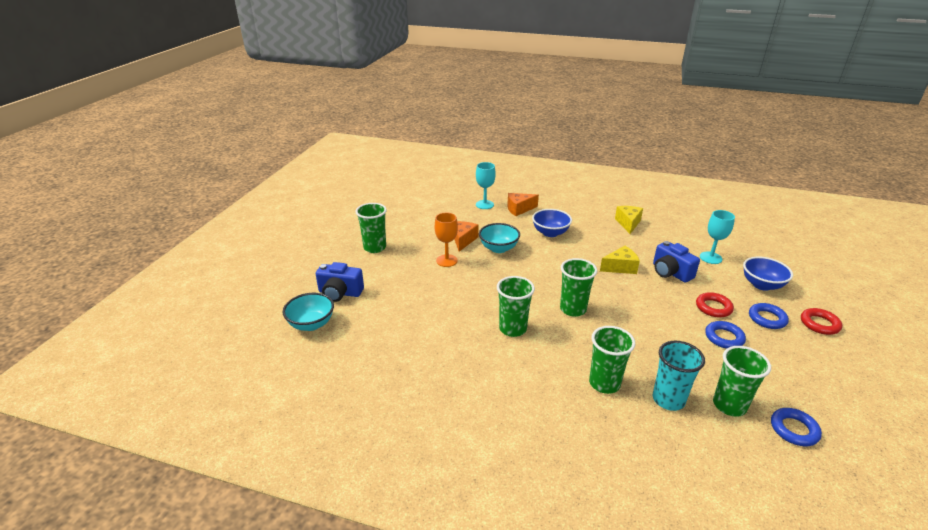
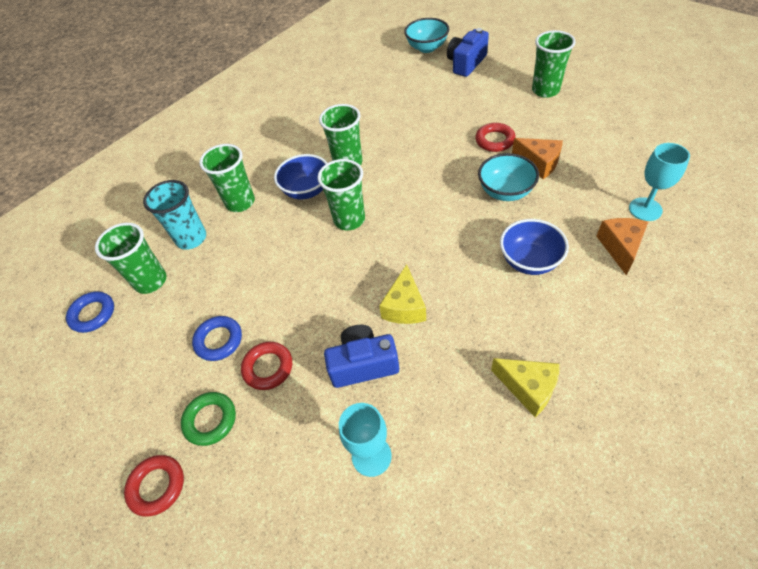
camera: 120 degrees right, 20 degrees up
orange goblet [435,213,458,267] -> red ring [475,123,516,152]
blue bowl [743,256,793,291] -> blue bowl moved to [274,154,327,199]
blue ring [749,303,789,329] -> green ring [181,392,236,446]

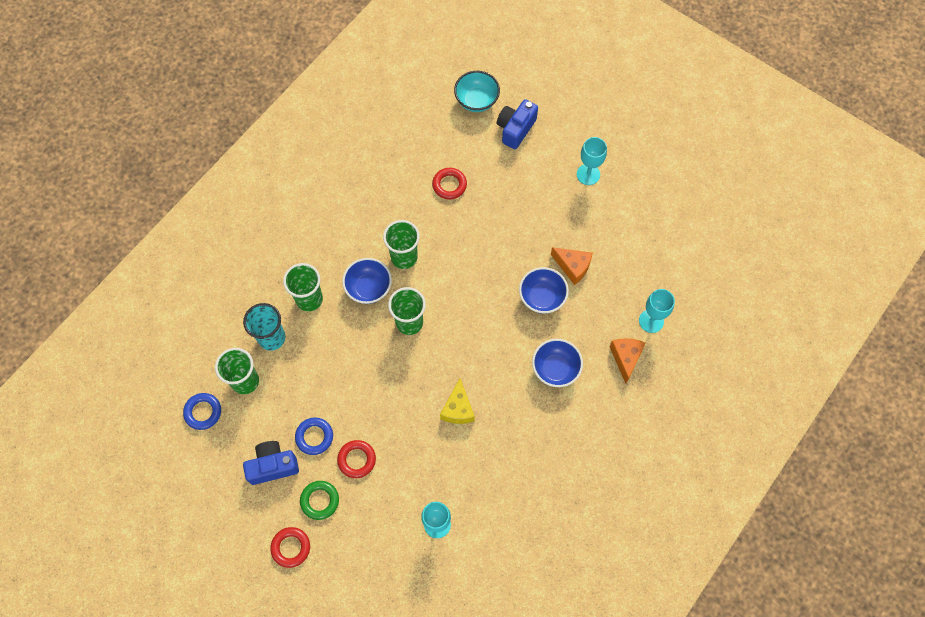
camera: 10 degrees left, 15 degrees up
blue camera [324,325,399,388] -> blue camera moved to [243,441,299,485]
red ring [475,123,516,152] -> red ring moved to [432,168,467,200]
turquoise bowl [478,153,539,201] -> blue bowl [519,267,569,314]
yellow cheese [491,358,560,417] -> none
green cup [532,30,576,98] -> turquoise goblet [577,137,607,185]

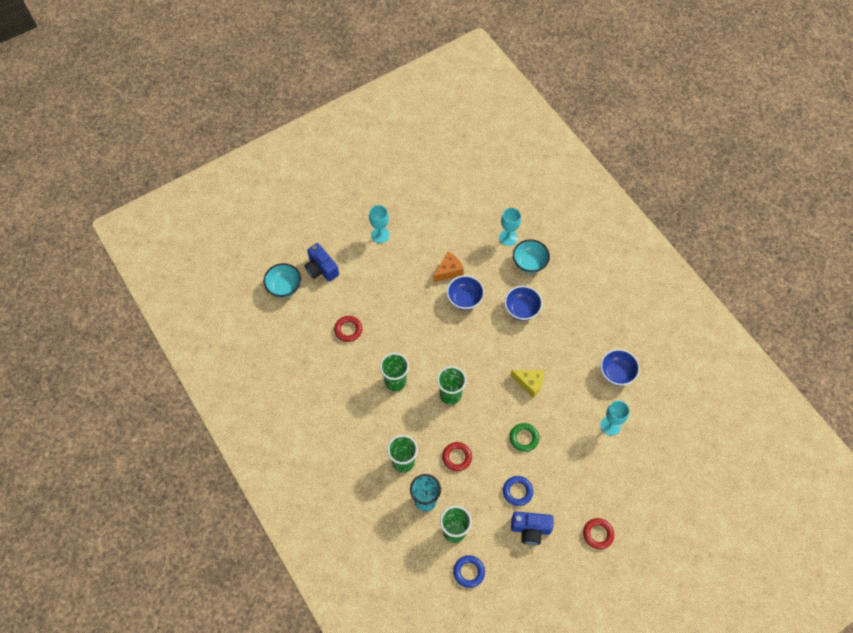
camera: 70 degrees left, 5 degrees down
blue camera [243,441,299,485] -> blue camera turned 90 degrees counterclockwise [511,511,554,545]
green ring [300,481,339,520] -> green ring moved to [509,423,539,452]
red ring [337,440,376,478] -> red ring moved to [442,442,472,471]
blue bowl [342,258,392,304] -> blue bowl moved to [600,349,640,386]
orange cheese [609,338,646,384] -> turquoise bowl [513,239,550,273]

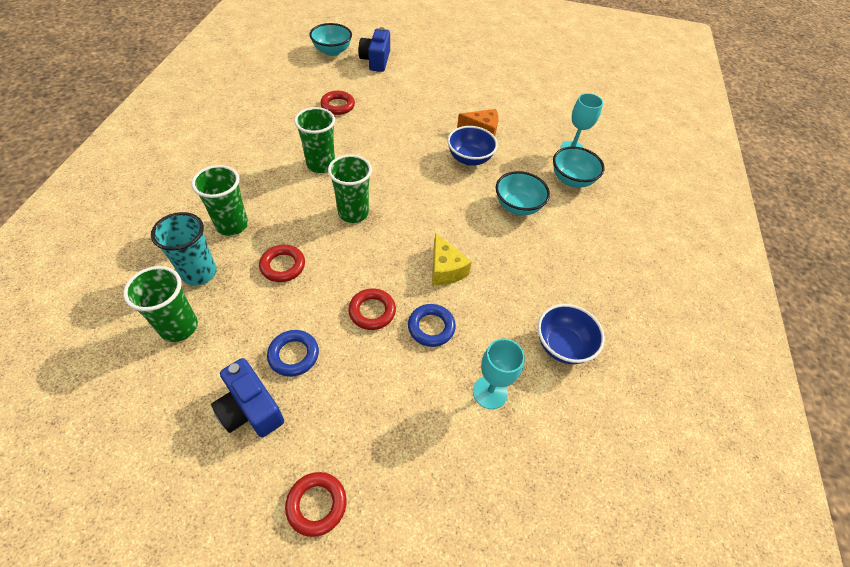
camera: 40 degrees right, 10 degrees down
turquoise goblet [369,205,390,243] -> none
blue ring [453,555,485,588] -> blue ring moved to [408,304,456,347]
blue bowl [504,286,543,321] -> turquoise bowl [496,171,550,216]
green ring [509,423,539,452] -> red ring [348,288,396,330]

